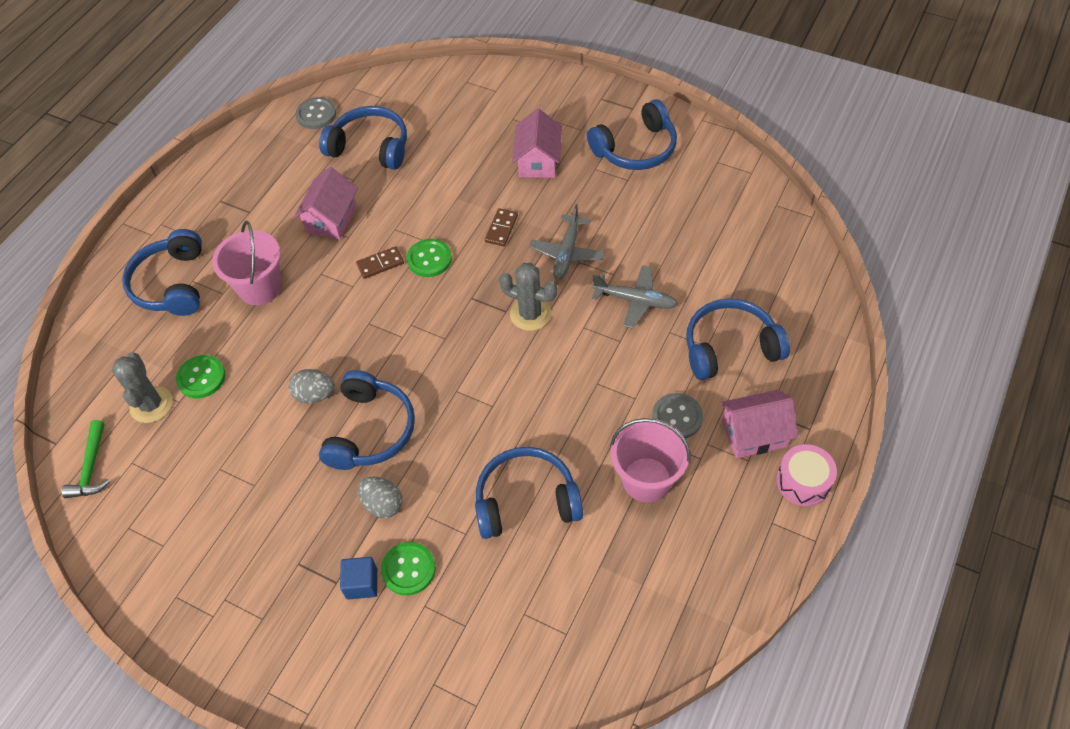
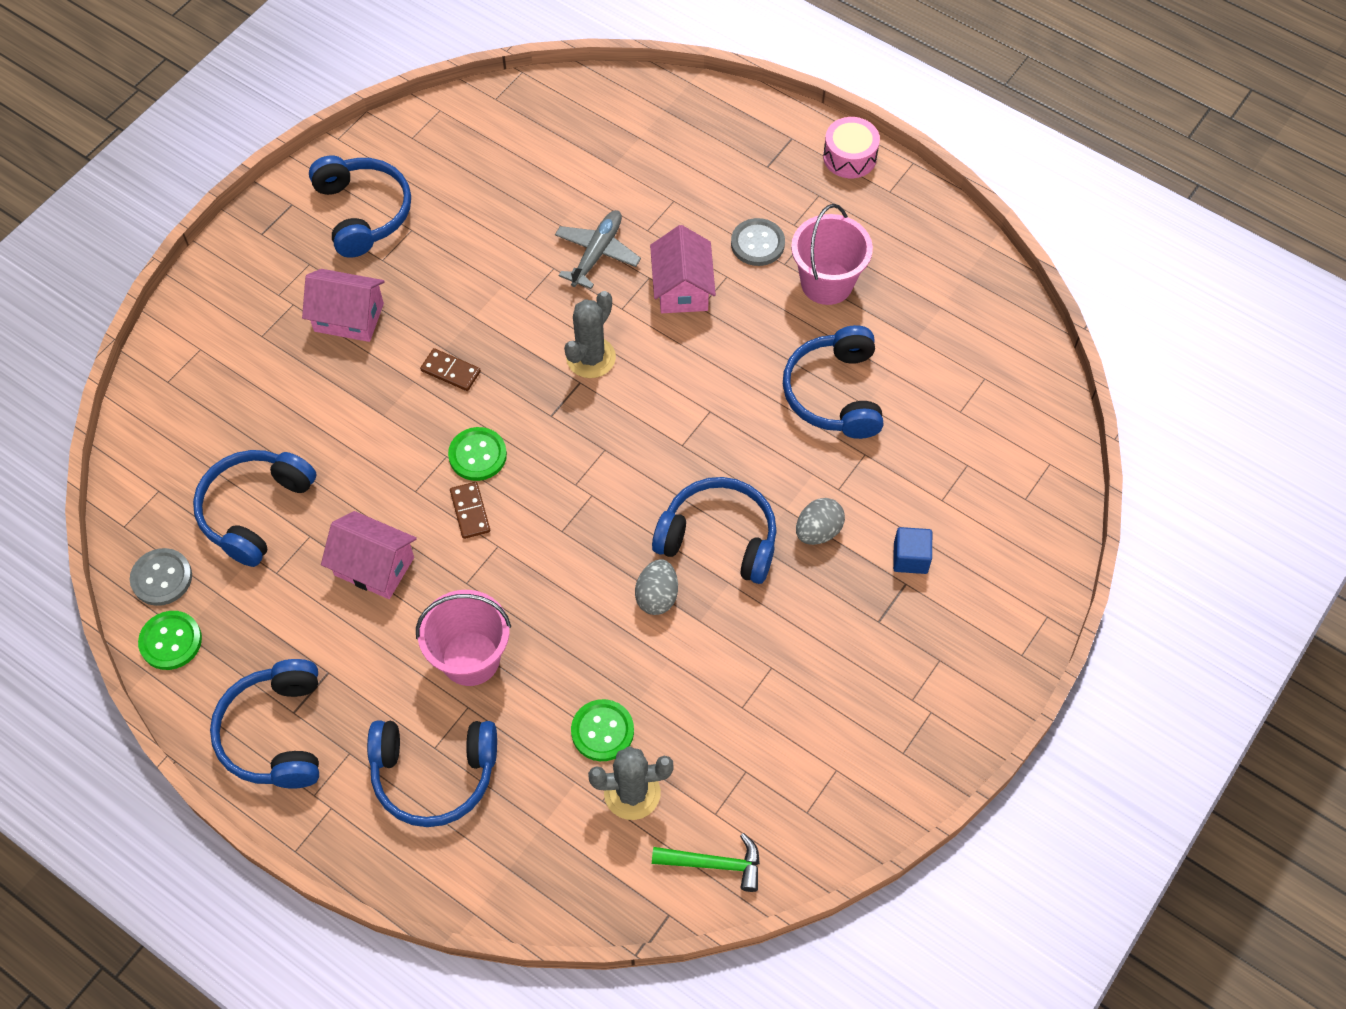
camera: 85 degrees left, 5 degrees up
green button [381,542,436,596] -> green button moved to [138,611,202,670]
grey plane [529,204,605,280] -> none
blue headphones [686,298,790,380] -> blue headphones moved to [210,659,319,789]
pink house [720,390,798,458] -> pink house moved to [650,225,716,313]

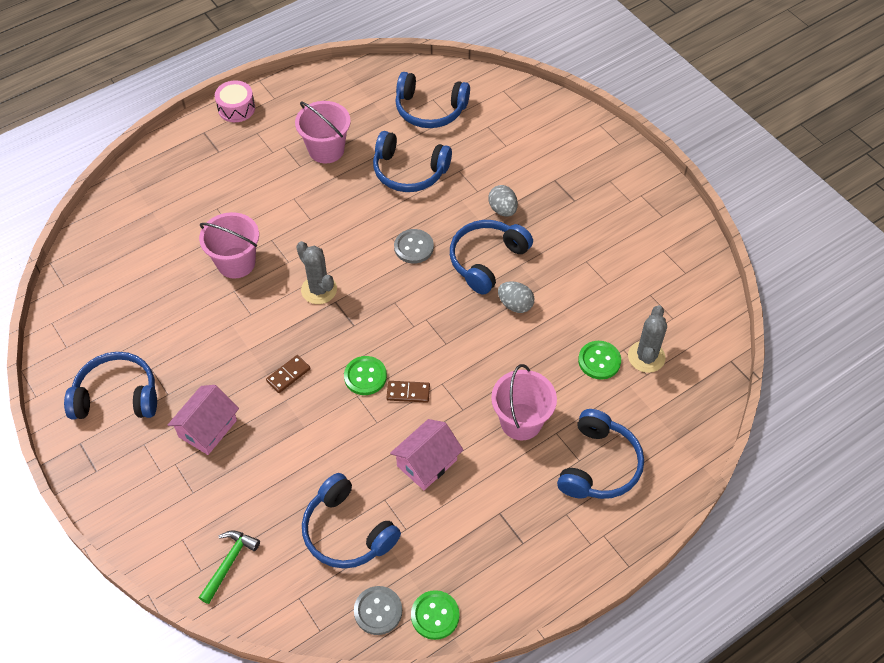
camera: 70 degrees left, 5 degrees down
blue headphones [210,659,319,789] -> blue headphones moved to [395,72,470,128]
grey plane [555,210,641,289] -> pink bucket [199,212,259,279]
pink house [650,225,716,313] -> none
green hammer [652,833,760,892] -> green hammer moved to [199,530,260,604]
grey button [731,218,785,266] -> grey button moved to [394,229,434,264]
blue cube [893,527,932,574] -> none

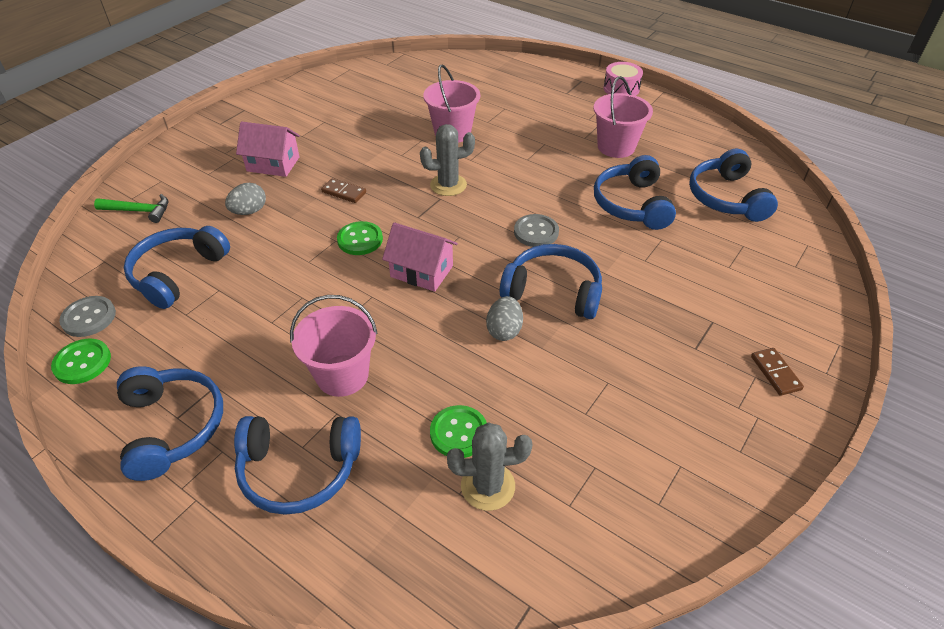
camera: 70 degrees right, 10 degrees down
blue headphones [64,352,157,419] -> blue headphones moved to [117,366,223,481]
grey cactus [296,241,337,304] -> grey cactus turned 45 degrees clockwise [420,124,475,196]
brown domino [387,381,430,403] -> brown domino moved to [751,348,804,396]
pink house [390,419,463,490] -> pink house moved to [382,222,458,292]
grey egg [488,185,518,217] -> grey egg moved to [225,183,266,215]

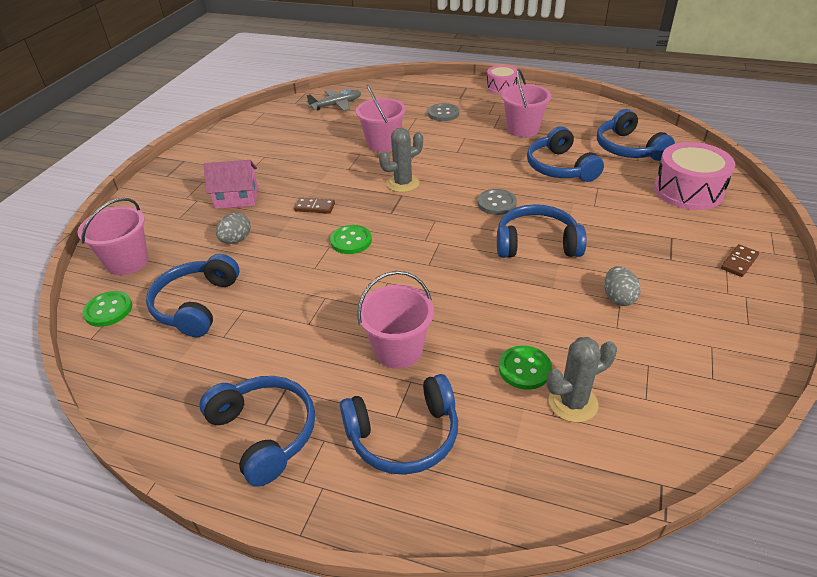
camera: 15 degrees left, 5 degrees down
green button [51,339,111,384] -> green button moved to [82,291,132,327]
grey button [59,296,116,337] -> grey button moved to [428,103,459,121]
green hammer [94,194,168,223] -> pink bucket [78,198,149,275]
pink house [382,222,458,292] -> none
grey egg [486,296,523,341] -> grey egg moved to [604,266,641,306]
brown domino [751,348,804,396] -> brown domino turned 75 degrees clockwise [721,244,759,277]
none -> grey plane [307,89,361,111]
none -> pink drum [654,142,735,210]

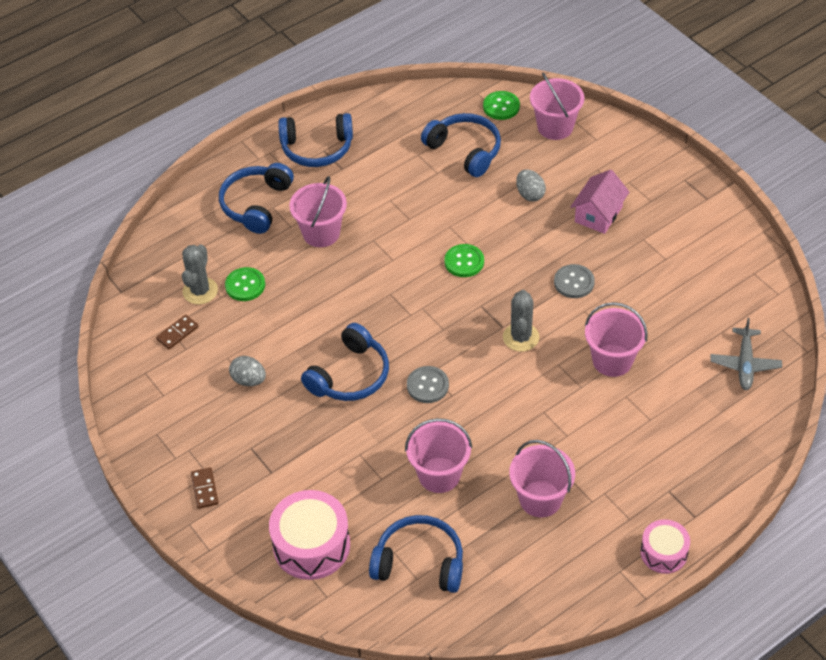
camera: 125 degrees right, 10 degrees up
brown domino [294,198,335,214] -> brown domino moved to [156,315,199,349]
grey button [428,103,459,121] -> grey button moved to [554,264,595,298]
blue headphones [527,126,604,182] -> pink bucket [405,418,472,493]

